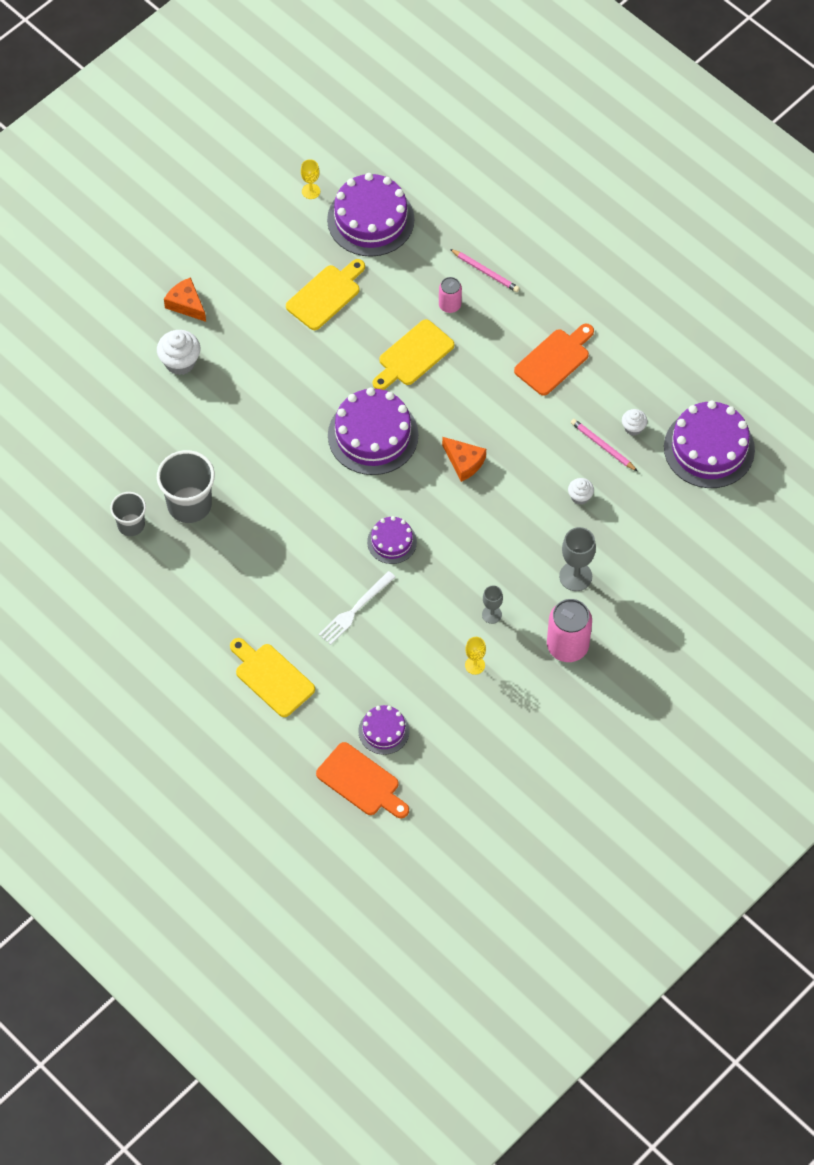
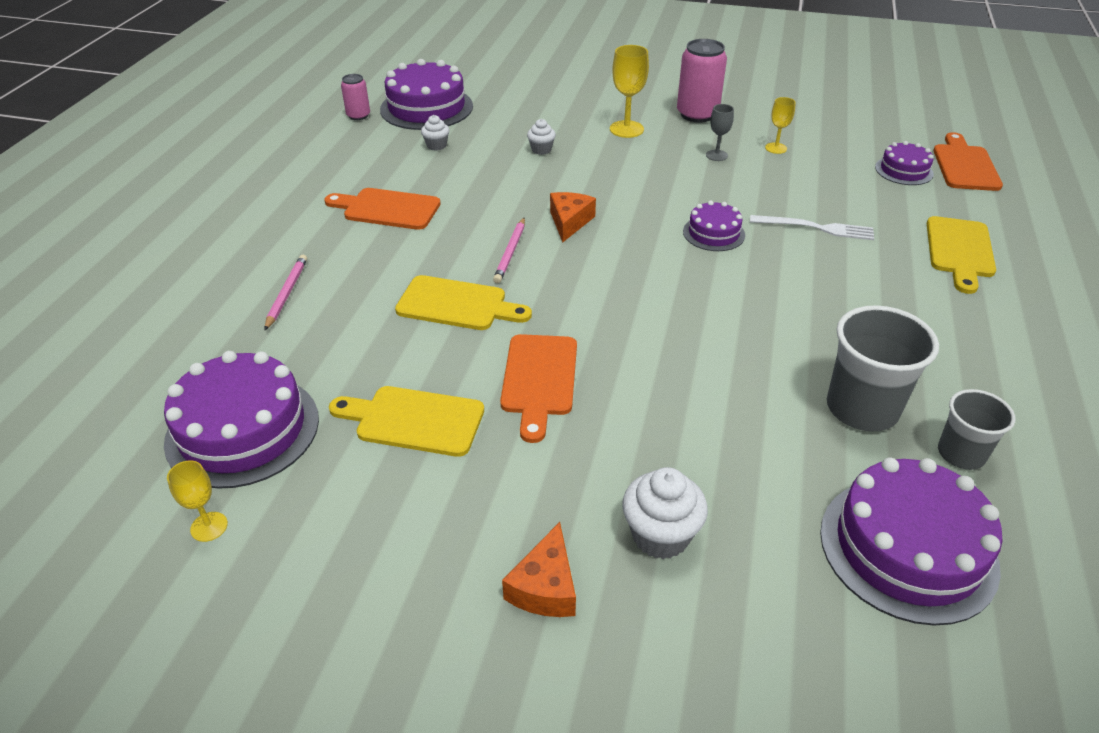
camera: 120 degrees left, 20 degrees down
purple cake [328,388,418,475] -> purple cake moved to [820,457,1003,626]
pink can [439,277,462,313] -> pink can moved to [341,74,370,120]
grey goblet [559,527,596,591] -> yellow goblet [610,45,649,138]
pink pencil [571,419,637,471] -> pink pencil moved to [493,217,525,283]
none -> orange cutting board [500,334,577,443]

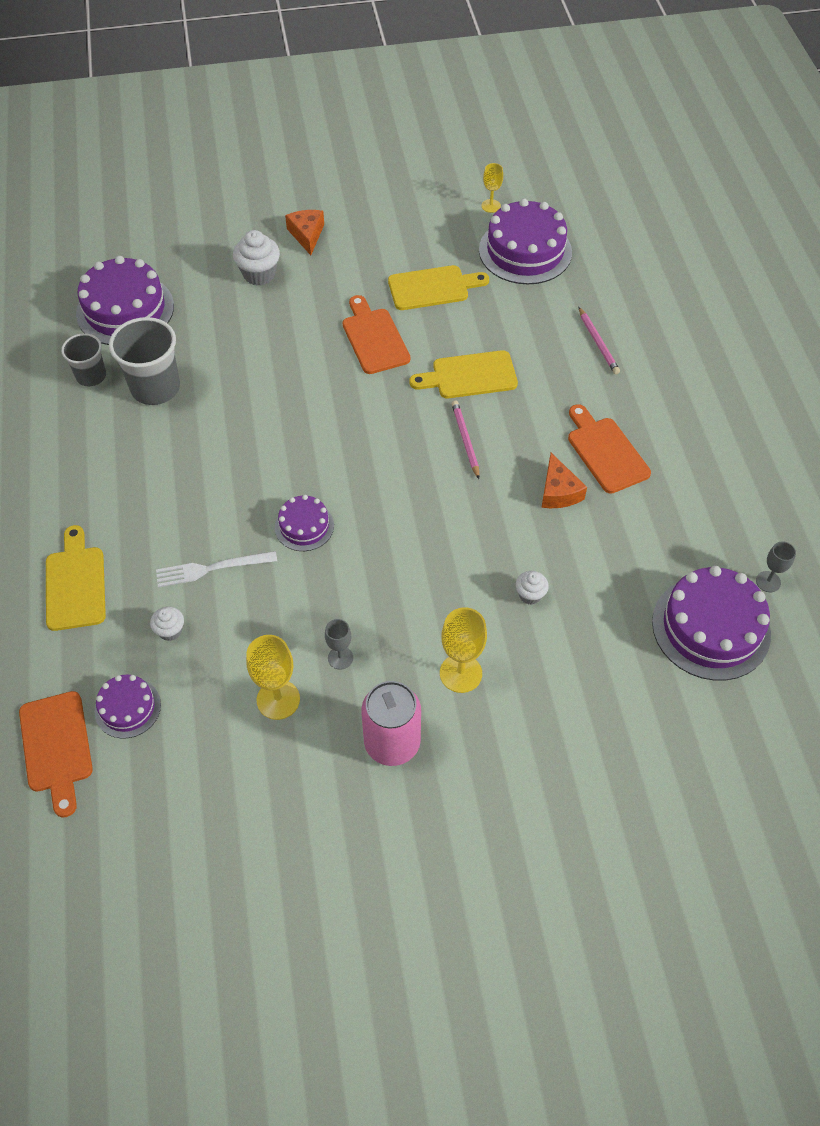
camera: 155 degrees right, 15 degrees up
orange cutting board [324,188,441,230] -> orange cutting board turned 105 degrees counterclockwise [568,404,651,494]
pink can [341,74,370,120] -> grey goblet [756,542,796,592]
white cupcake [421,115,449,151] -> white cupcake moved to [150,607,184,641]
orange cheese [550,192,596,243] -> orange cheese moved to [541,453,587,508]
yellow goblet [765,97,796,154] -> yellow goblet [246,635,300,720], size x1.66

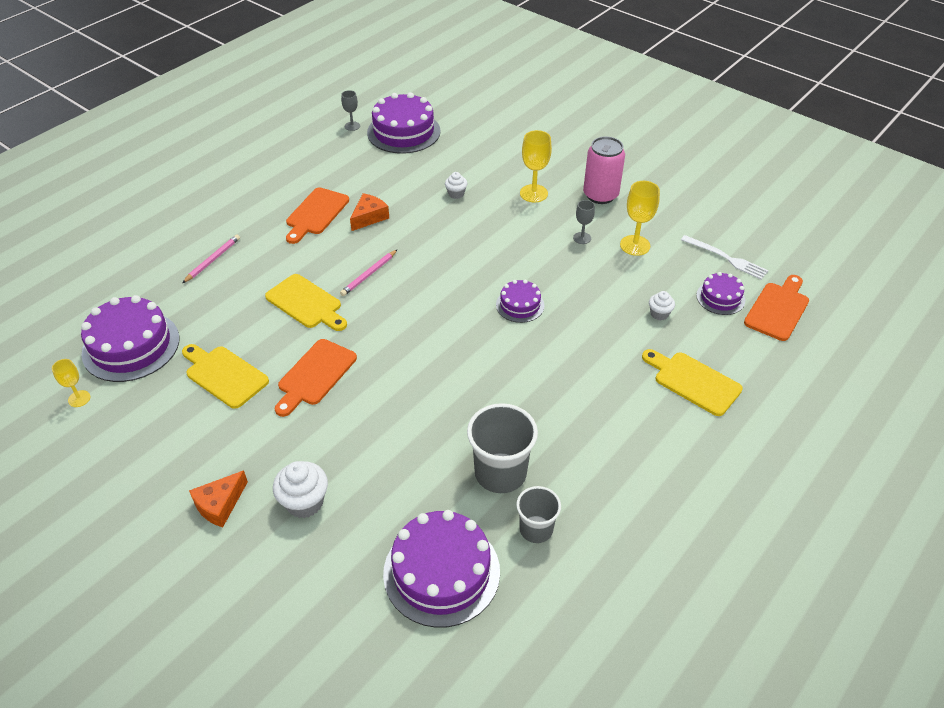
camera: 130 degrees left, 10 degrees down
yellow cutting board [46,525,106,631] -> yellow cutting board turned 90 degrees clockwise [642,349,743,416]
white fork [156,551,277,587] -> white fork moved to [681,235,769,280]

